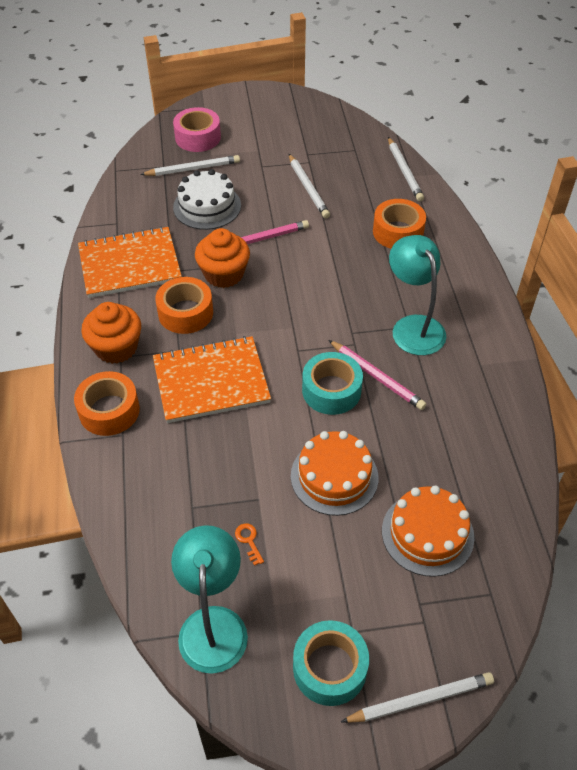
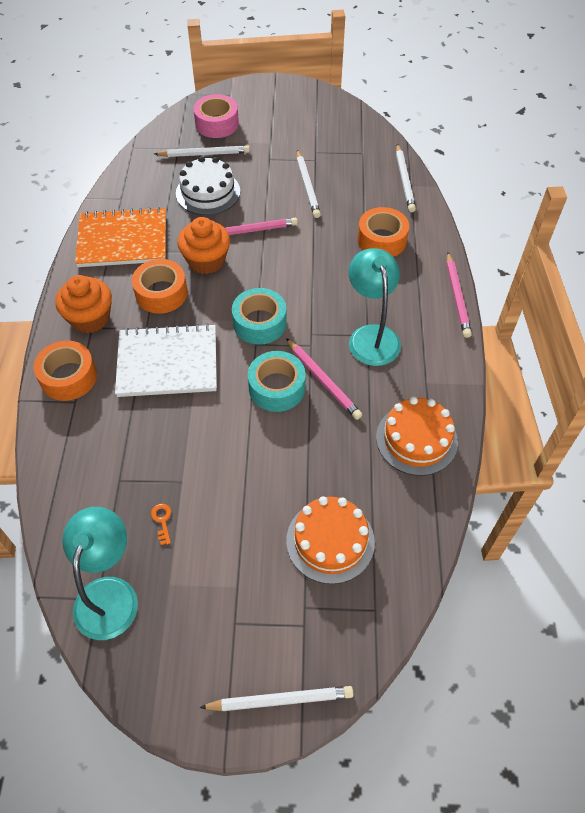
camera: 10 degrees right, 5 degrees up
orange notebook [153,336,271,423] -> white notebook [115,323,217,397]
orange cake [291,431,378,516] -> orange cake moved to [376,397,458,476]
turquoise tape [293,620,369,706] -> turquoise tape moved to [232,288,287,345]
none -> pink pencil [447,252,472,338]

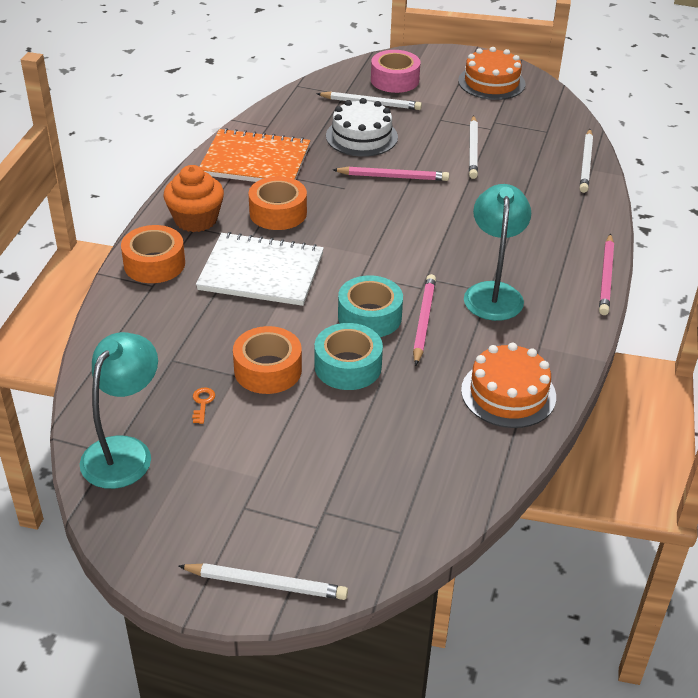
camera: 15 degrees right, 15 degrees down
orange cupcake [177,217,230,274] -> none
turquoise tape [232,288,287,345] -> turquoise tape moved to [315,323,383,390]
pink pencil [286,338,362,420] -> pink pencil turned 150 degrees counterclockwise [413,274,436,366]
orange cake [286,496,375,584] -> orange cake moved to [458,47,526,100]
orange tape [357,207,409,257] -> orange tape moved to [233,326,302,394]

